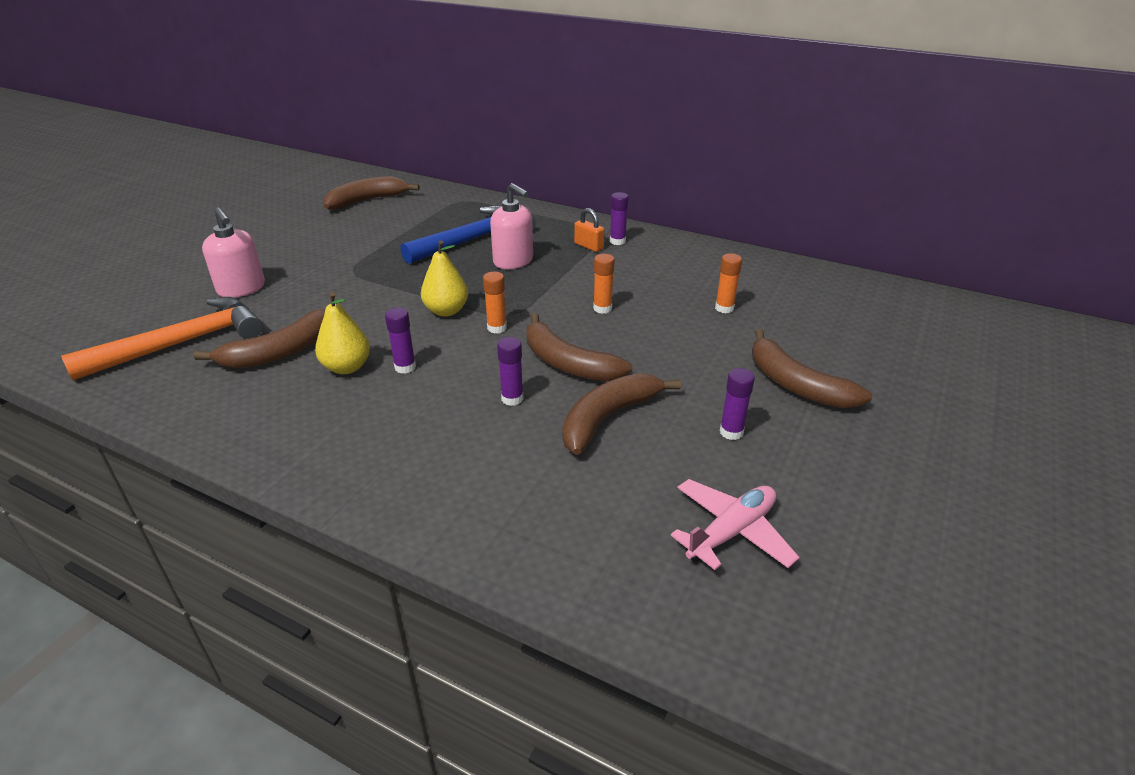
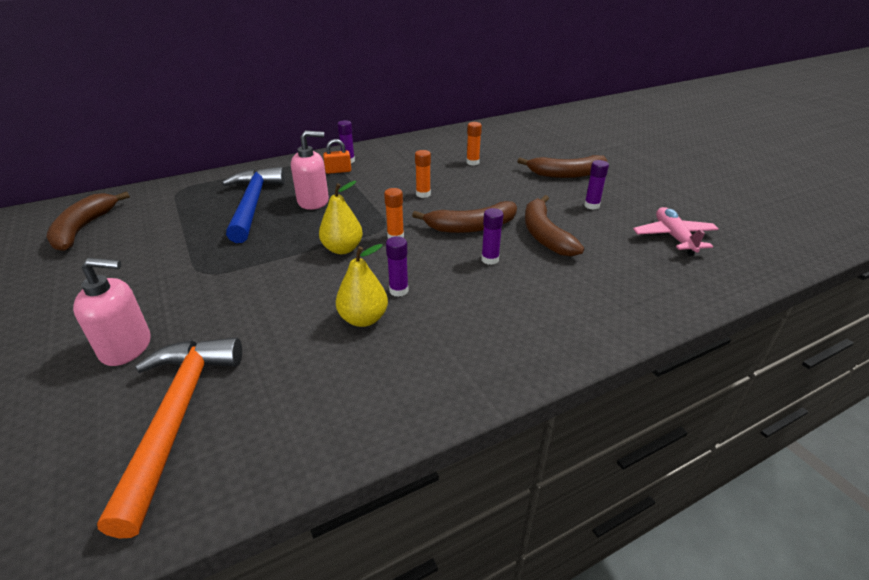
camera: 55 degrees left, 0 degrees up
brown banana [194,309,325,369] -> none

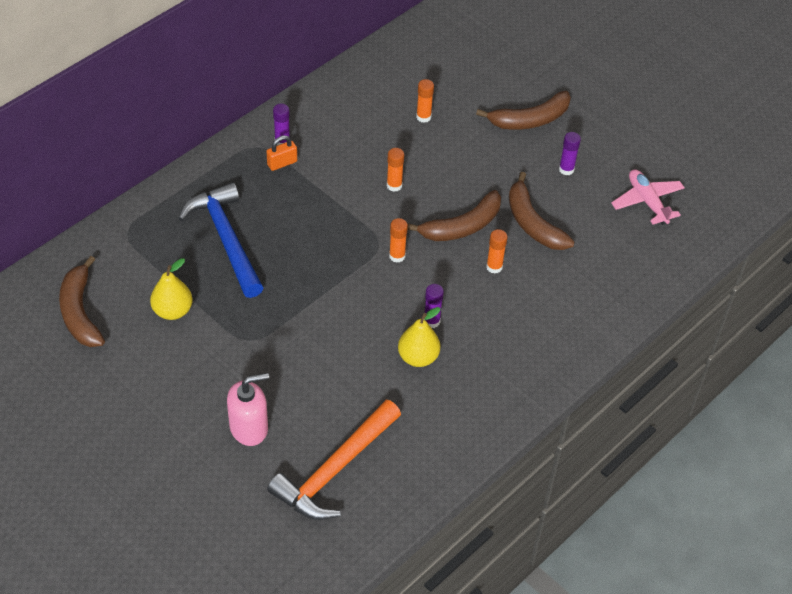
camera: 20 degrees left, 15 degrees up
orange hammer [97,337,242,538] -> orange hammer turned 120 degrees counterclockwise [267,400,401,520]
pink soap dispenser [291,130,329,210] -> none
yellow pear [319,181,363,254] -> yellow pear moved to [150,258,193,320]
purple glue stick [481,208,503,265] -> orange glue stick [486,229,508,274]

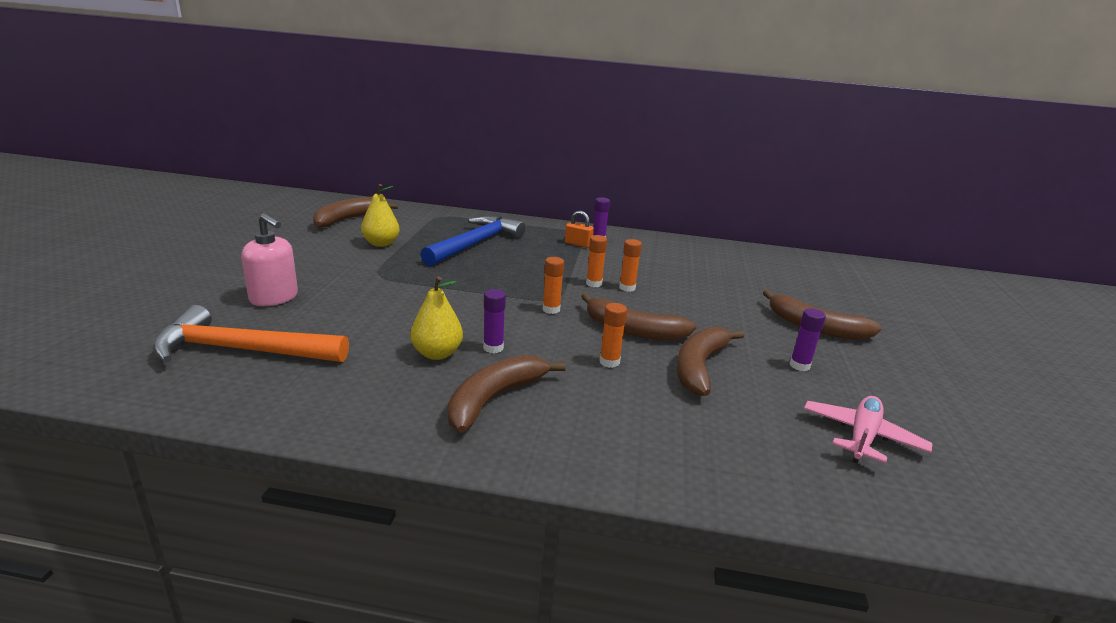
camera: 55 degrees right, 25 degrees down
orange glue stick [416,79,434,123] -> orange glue stick moved to [586,235,607,287]
none -> brown banana [448,355,566,433]

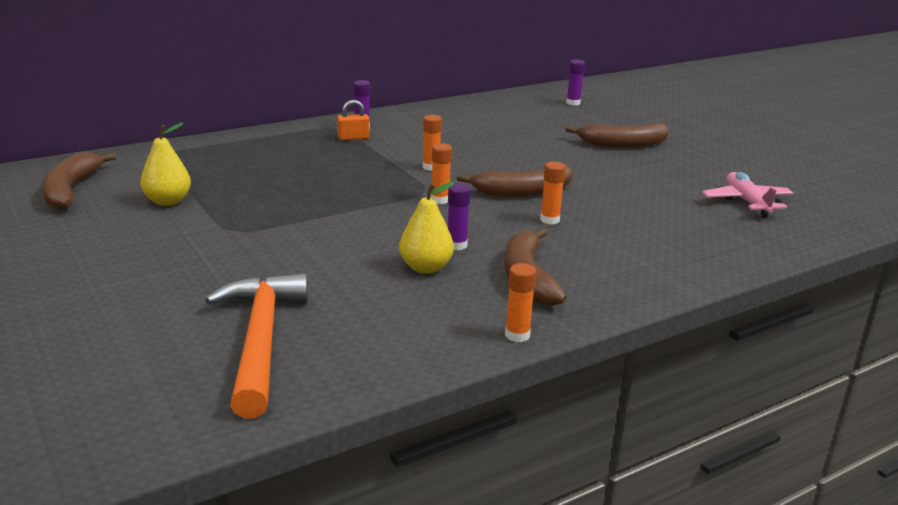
camera: 40 degrees left, 0 degrees up
orange hammer [153,305,349,363] -> orange hammer turned 120 degrees clockwise [205,273,308,419]
pink soap dispenser [241,213,298,306] -> none
blue hammer [420,216,525,266] -> none
orange glue stick [619,239,642,292] -> orange glue stick moved to [505,263,536,342]
brown banana [677,327,745,396] -> none
purple glue stick [790,308,826,371] -> purple glue stick moved to [566,60,585,105]

